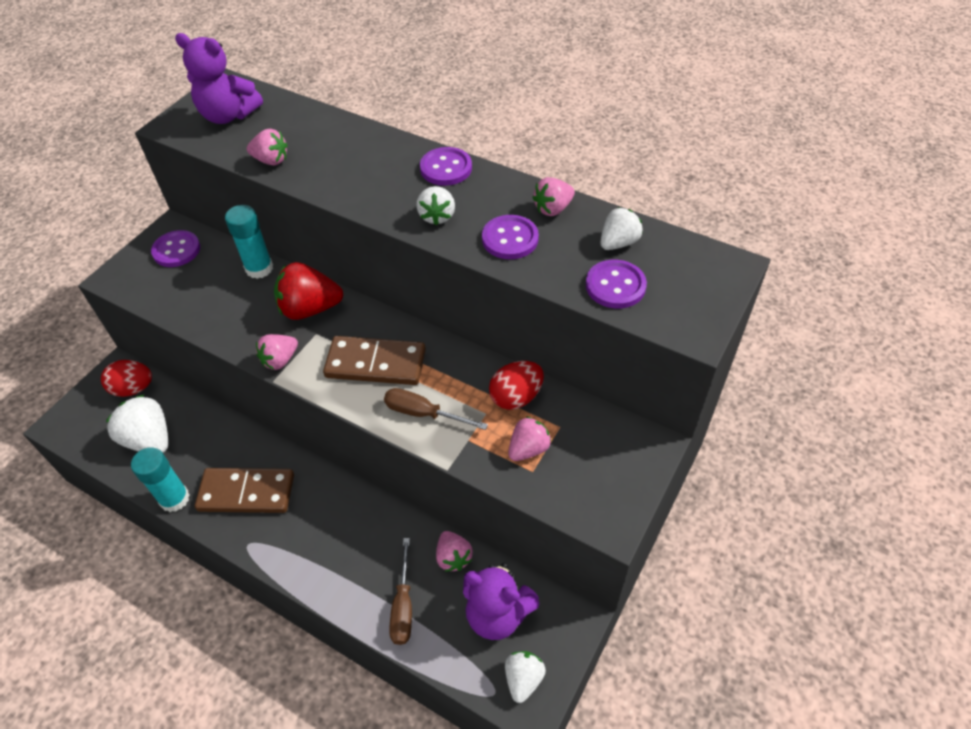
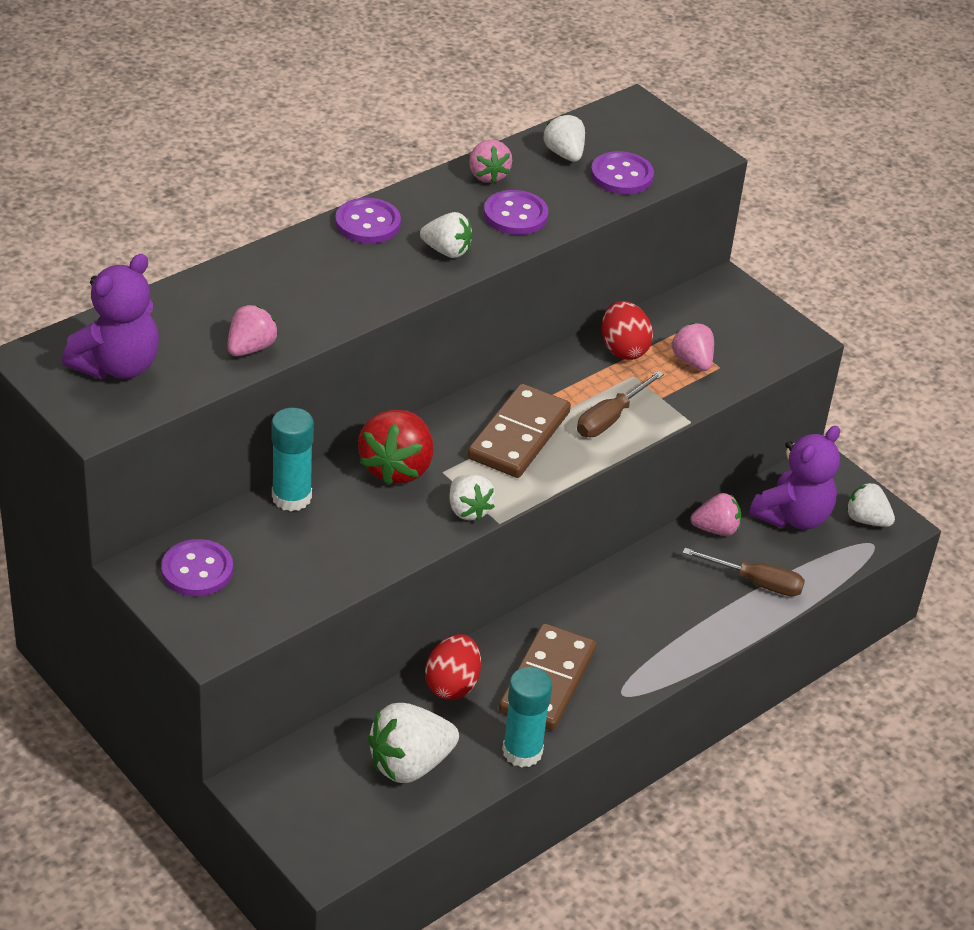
camera: 75 degrees left, 10 degrees down
red egg [101,360,152,397] -> red egg moved to [425,634,481,700]
pink strawberry [256,334,298,370] -> white strawberry [449,474,495,521]

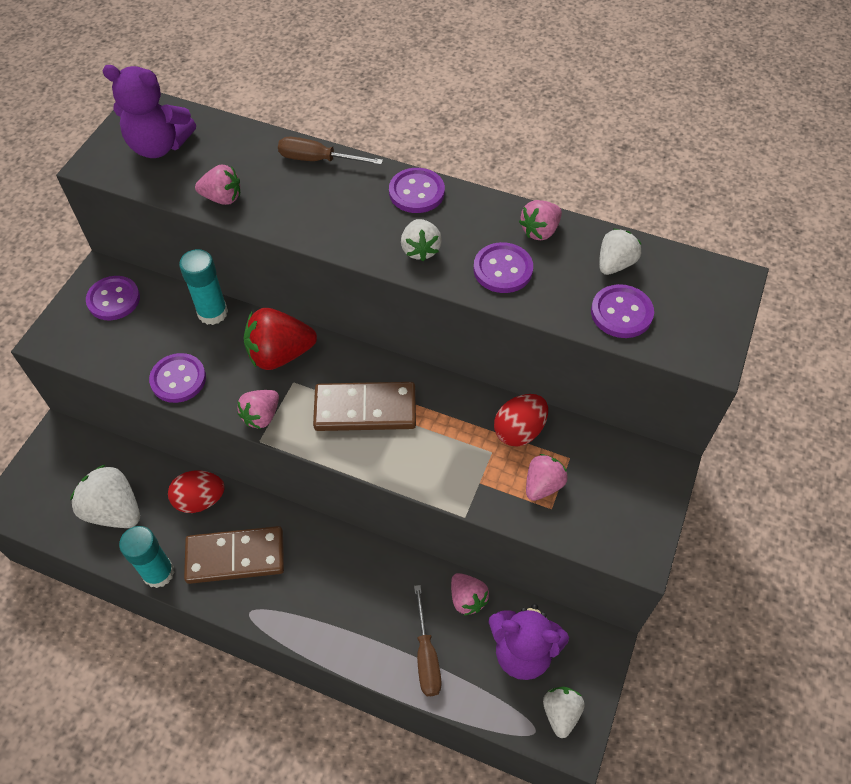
camera: 65 degrees right, 15 degrees up
white strawberry [449,474,495,521] -> pink strawberry [237,390,279,429]
brown screwdriver [577,371,664,437] -> brown screwdriver moved to [278,137,383,165]
none -> purple button [149,353,206,403]

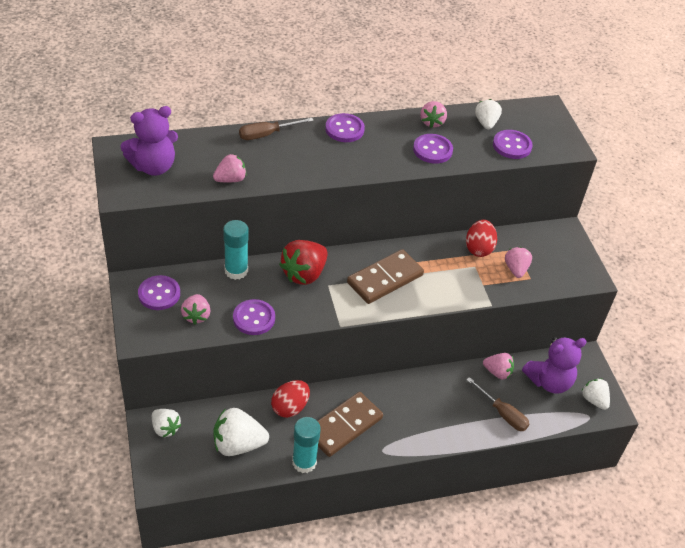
camera: 40 degrees left, 10 degrees down
pink strawberry [237,390,279,429] -> pink strawberry moved to [181,294,211,324]
white strawberry [401,219,442,261] -> white strawberry moved to [152,409,181,437]

